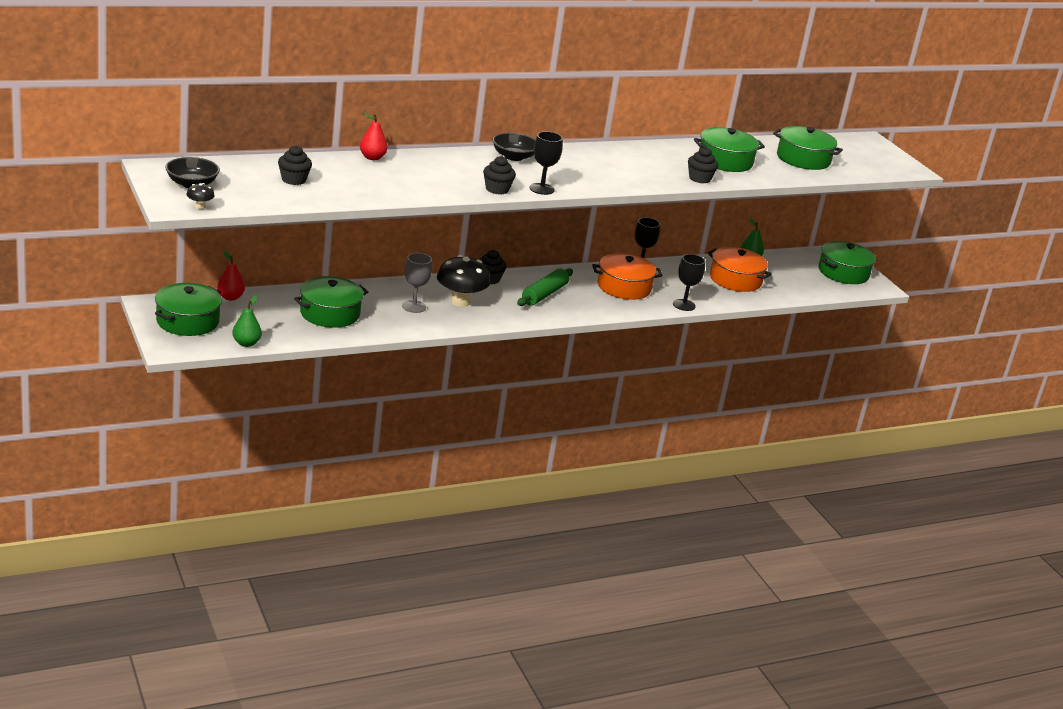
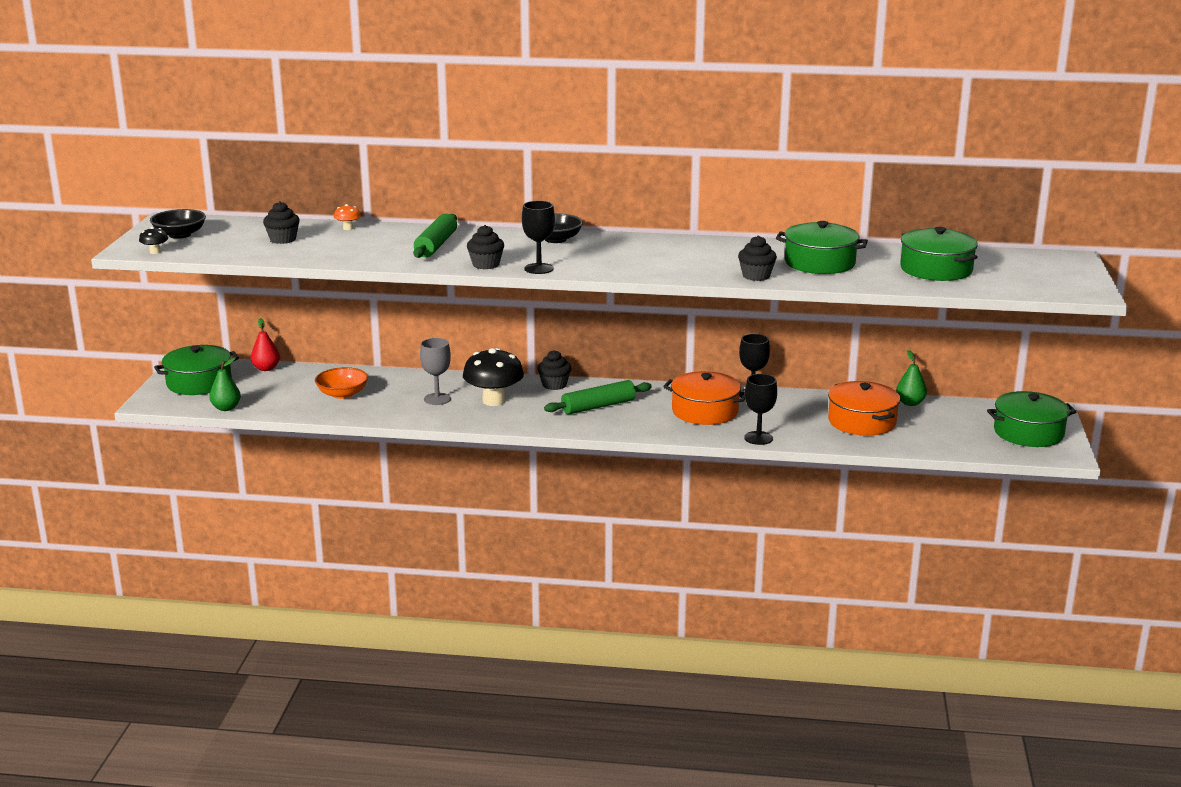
camera: 35 degrees right, 5 degrees down
green pot [294,276,368,328] -> orange bowl [315,367,368,399]
red pear [360,113,388,160] -> none
none -> orange mushroom [334,204,361,230]
none -> green rolling pin [413,214,457,258]

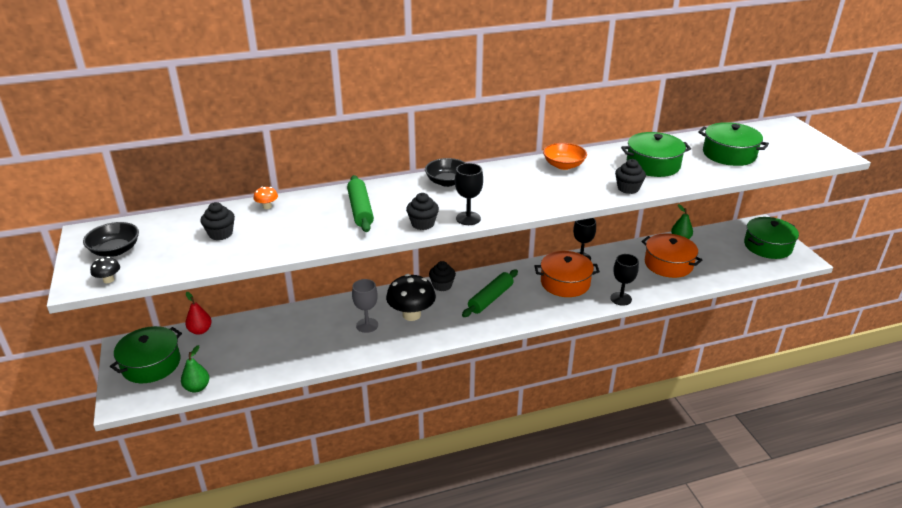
camera: 25 degrees left, 10 degrees up
orange bowl [315,367,368,399] -> orange bowl moved to [543,143,587,170]

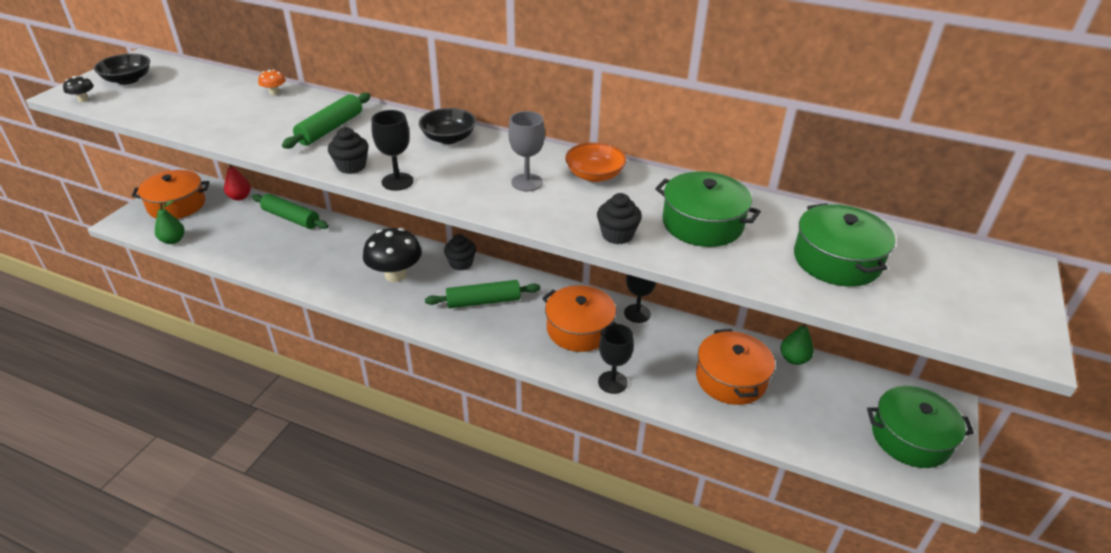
camera: 40 degrees right, 5 degrees up
green pot [110,326,182,383] -> orange pot [132,170,209,219]
black cupcake [200,202,235,240] -> none
grey goblet [352,279,378,333] -> grey goblet moved to [508,111,545,191]
none -> green rolling pin [252,194,329,229]

